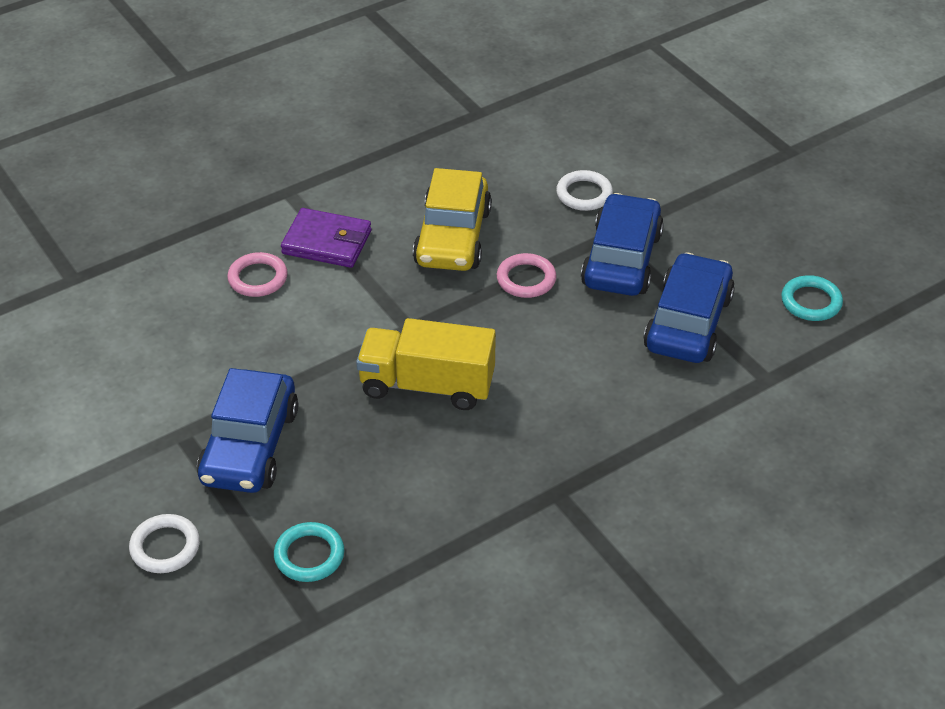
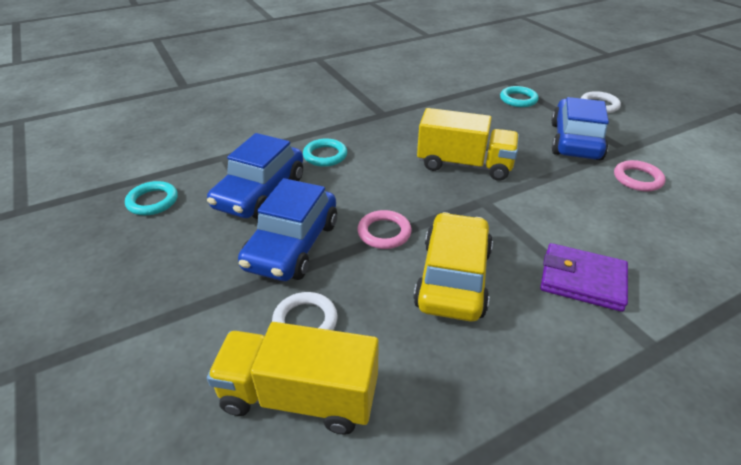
camera: 175 degrees left, 5 degrees down
pink ring [227,252,288,297] -> pink ring moved to [614,160,666,192]
none -> yellow truck [207,322,379,435]
none -> turquoise ring [303,139,347,167]

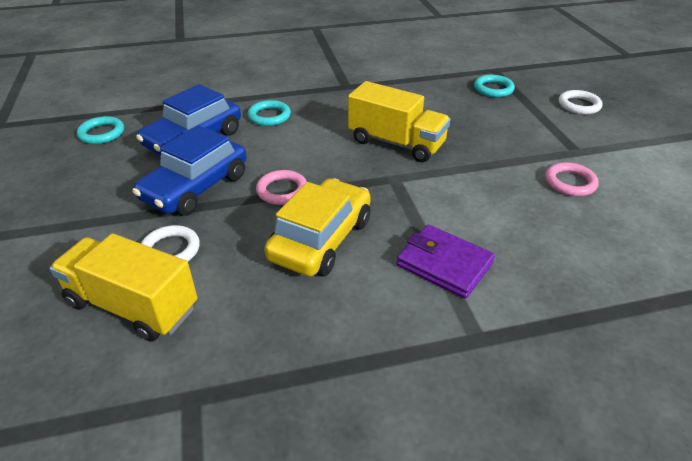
camera: 15 degrees right, 0 degrees up
blue car [551,97,609,160] -> none

